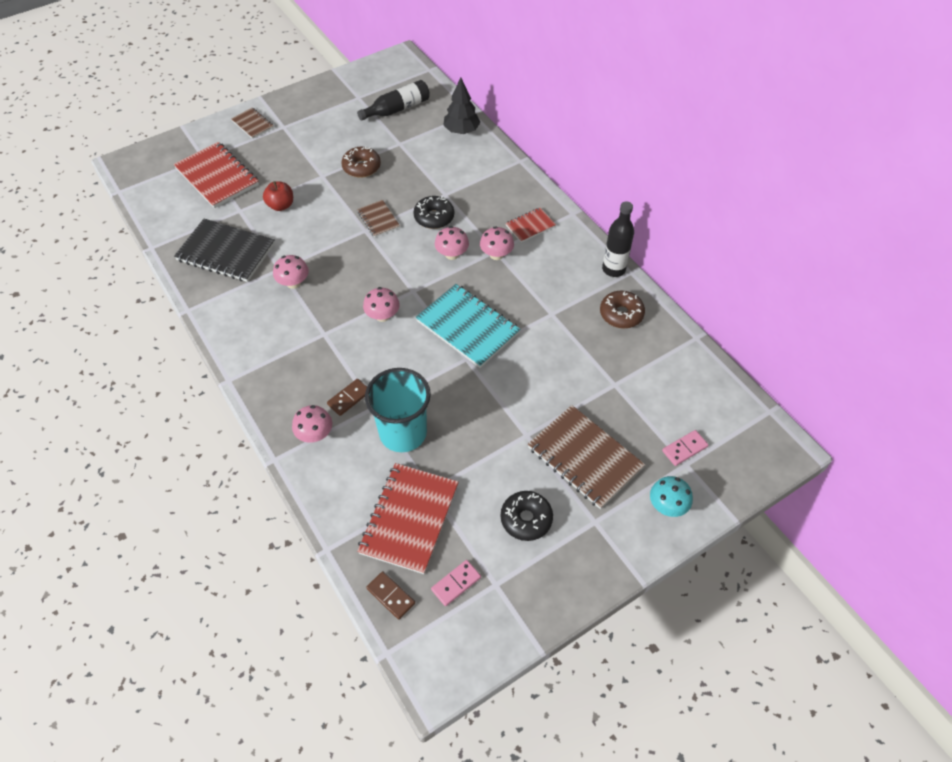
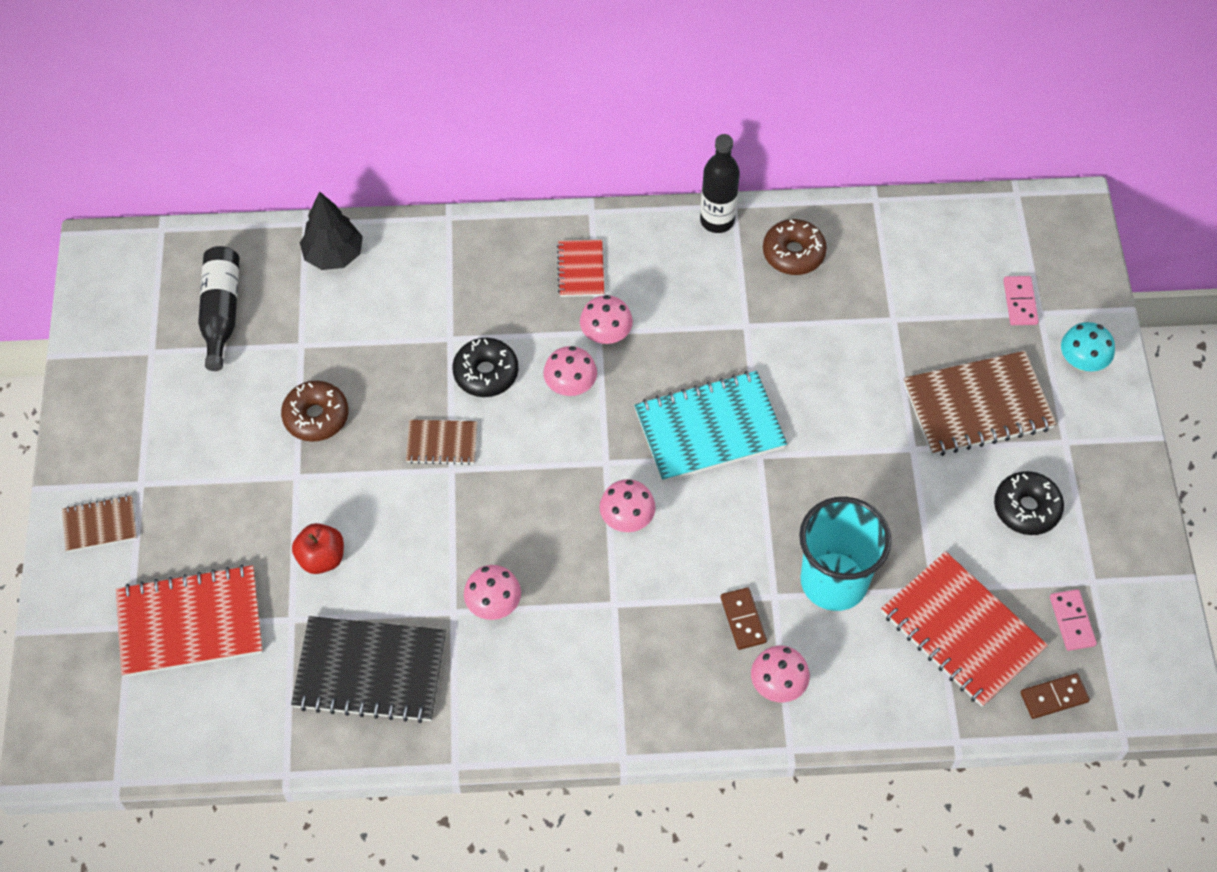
camera: 60 degrees left, 5 degrees up
black notebook [174,219,275,282] -> black notebook turned 45 degrees clockwise [291,616,446,723]

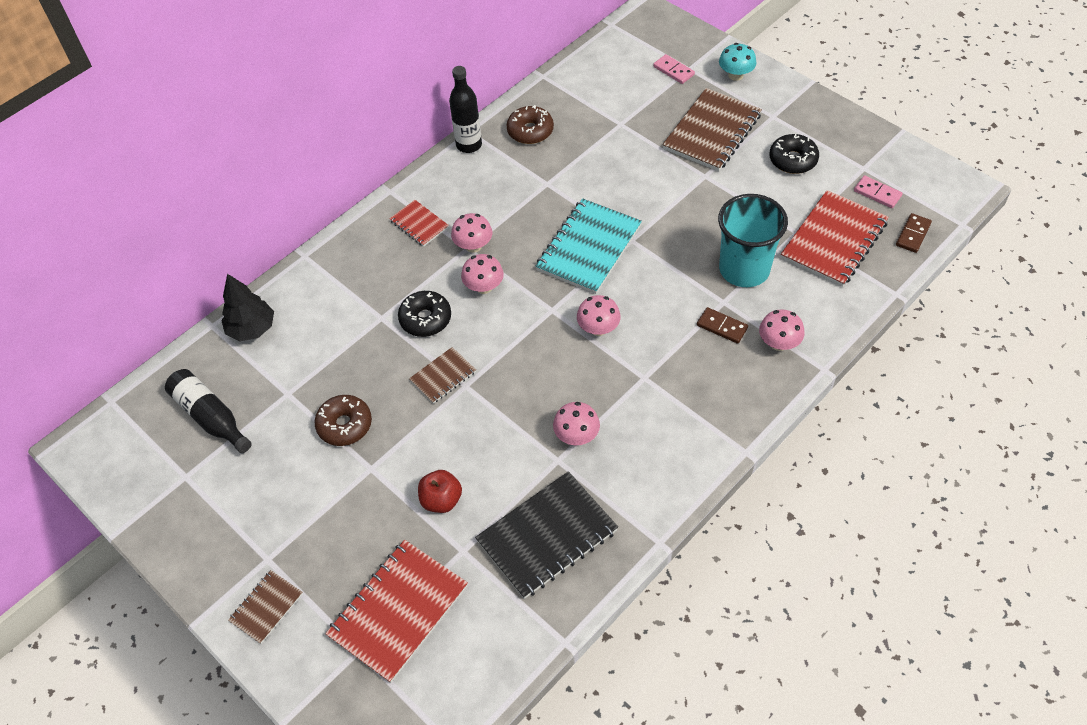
camera: 40 degrees left, 5 degrees down
red notebook [881,551,1048,707] -> red notebook turned 60 degrees counterclockwise [781,190,889,287]

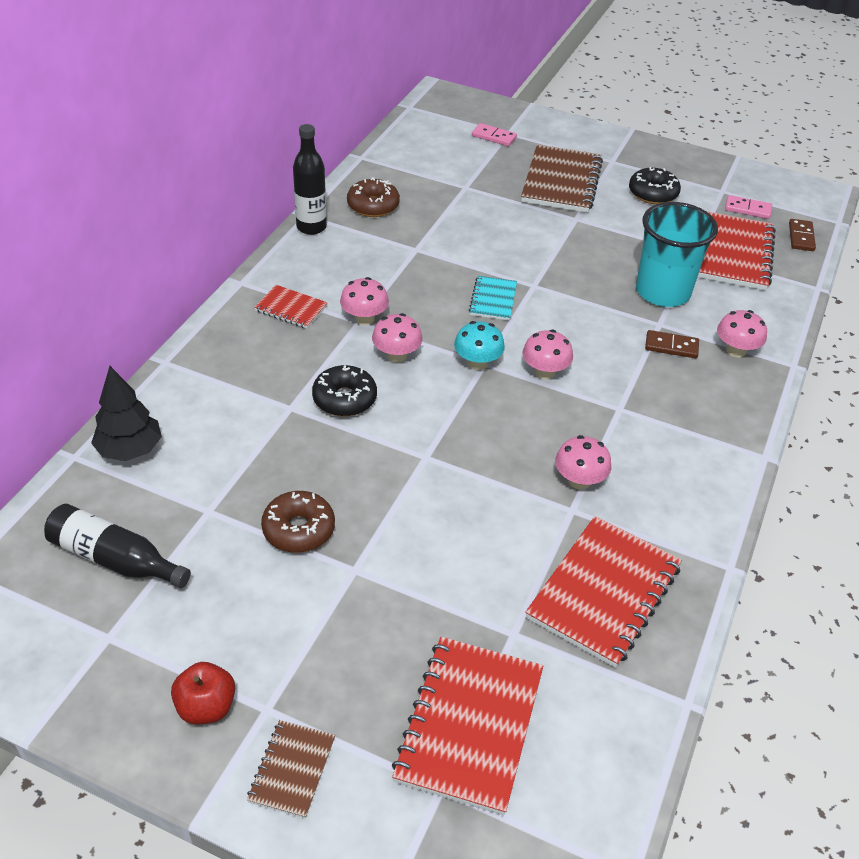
camera: 25 degrees left, 10 degrees down
brown notebook [409,347,476,404] -> none
red apple [418,470,462,513] -> red apple moved to [171,662,235,725]
black notebook [475,471,618,599] -> red notebook [525,516,682,668]
turquoise notebook [535,198,642,294] -> turquoise notebook [469,276,517,321], size x0.52
turquoise mushroom [719,43,756,81] -> turquoise mushroom moved to [454,321,505,370]

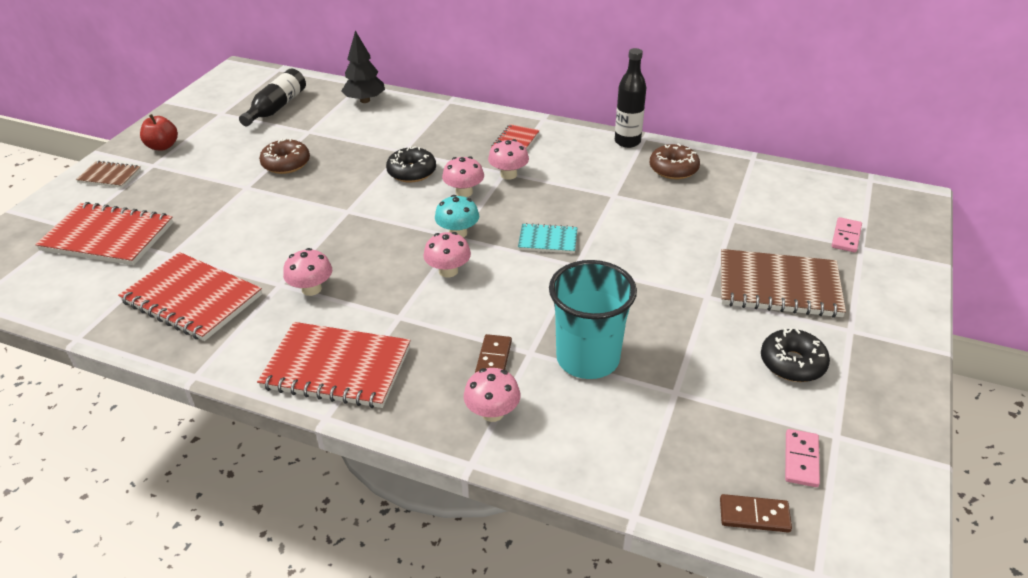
camera: 90 degrees right, 5 degrees down
red notebook [698,211,776,290] -> red notebook moved to [257,322,411,408]

